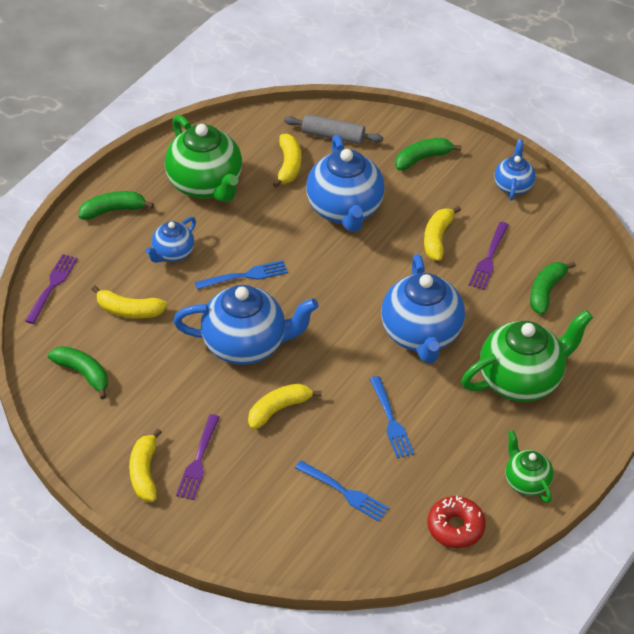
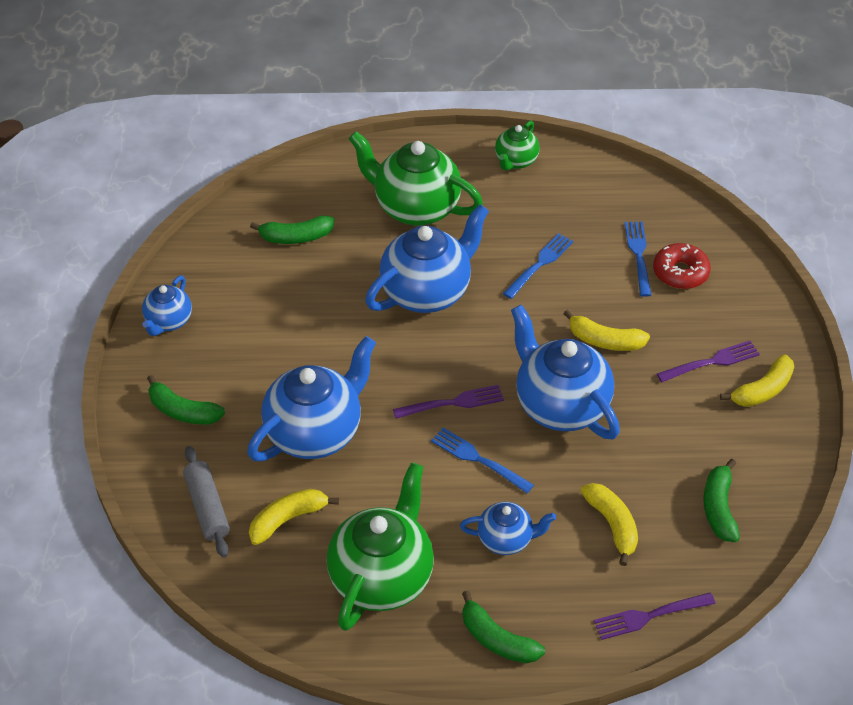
camera: 125 degrees left, 0 degrees up
yellow banana [424,206,461,261] -> none
red donut [427,496,486,548] -> red donut moved to [653,243,711,289]
purple fork [469,222,509,290] -> purple fork moved to [393,385,504,419]
blue teapot [494,139,535,200] -> blue teapot turned 45 degrees counterclockwise [142,276,192,336]

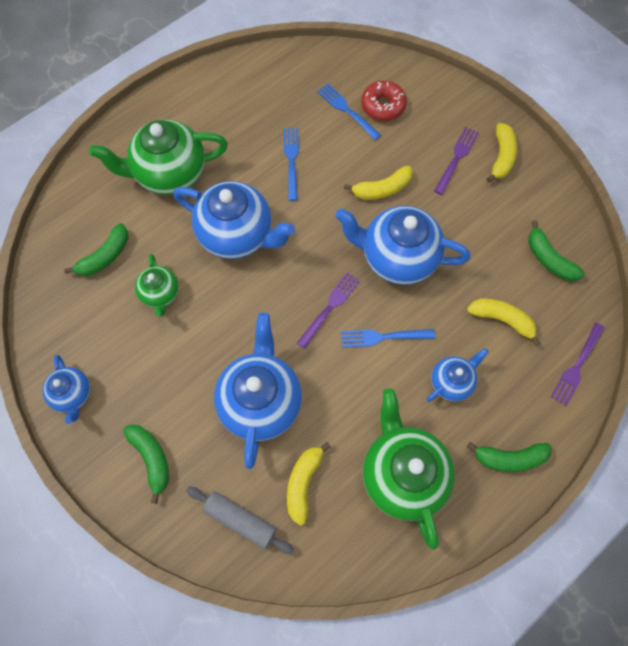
camera: 40 degrees left, 20 degrees up
green banana [147,375,225,425] -> green banana turned 105 degrees counterclockwise [123,424,169,504]
blue teapot [365,204,489,313] -> blue teapot turned 105 degrees clockwise [173,181,295,259]
green teapot [495,120,540,171] -> green teapot moved to [135,254,179,317]

